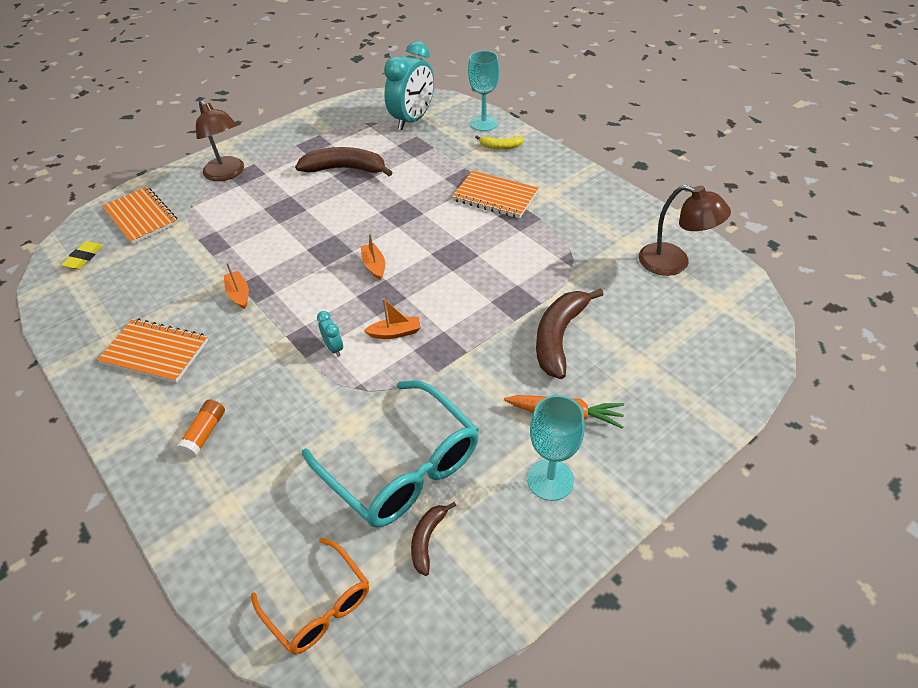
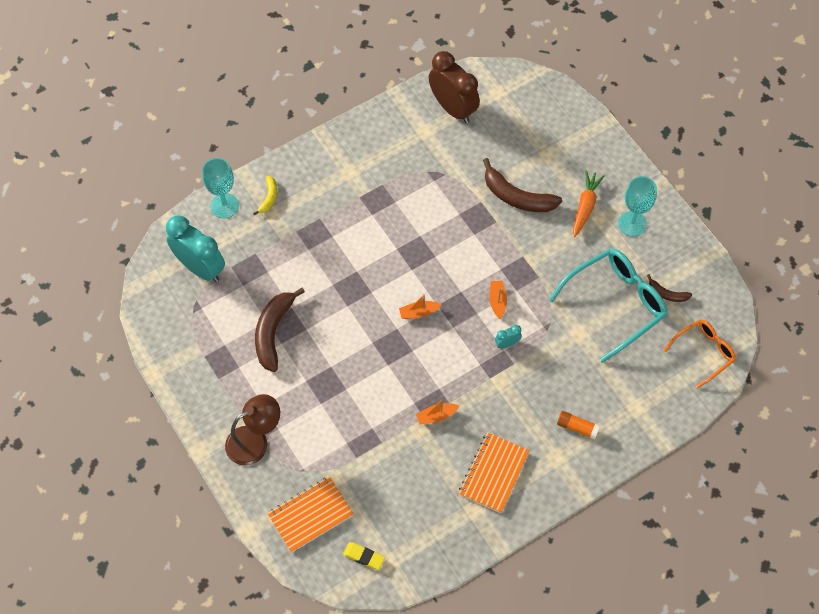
camera: 85 degrees left, 15 degrees up
orange notebook [452,171,539,219] -> none
brown lamp [639,185,731,276] -> brown clock [429,51,480,123]

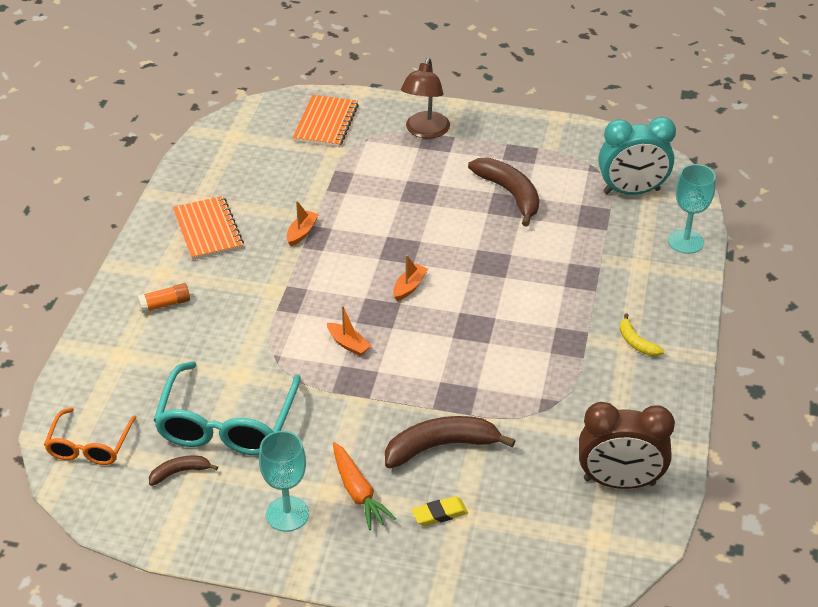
camera: 135 degrees right, 20 degrees down
yellow banana [253,176,277,215] -> yellow banana moved to [620,313,664,356]
yellow eraser [343,542,385,570] -> yellow eraser moved to [412,496,468,526]
turquoise clock [495,325,522,348] -> none

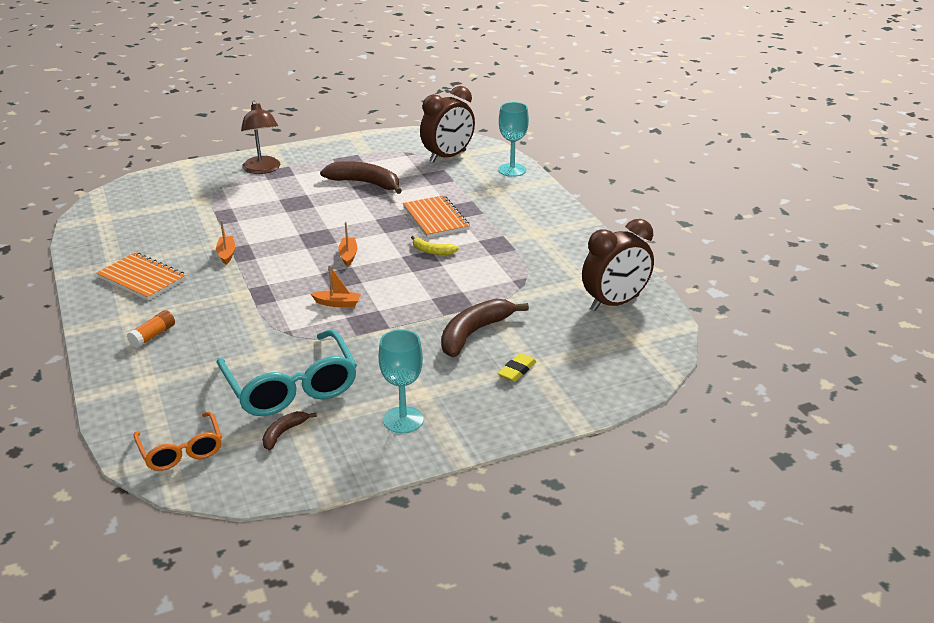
camera: 35 degrees left, 10 degrees down
orange notebook [293,95,359,147] -> orange notebook moved to [403,195,470,238]
orange carrot [333,442,396,530] -> none
turquoise clock [598,117,676,195] -> brown clock [420,86,475,163]
yellow banana [620,313,664,356] -> yellow banana moved to [411,236,459,255]

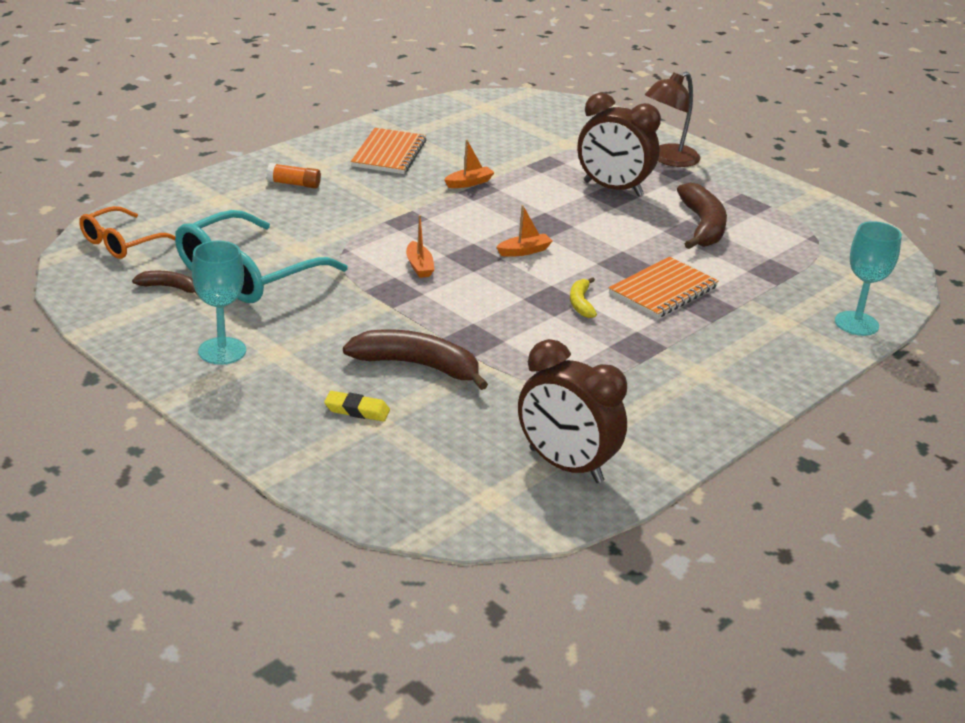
camera: 65 degrees right, 0 degrees up
brown clock [420,86,475,163] -> brown clock moved to [578,93,661,196]

